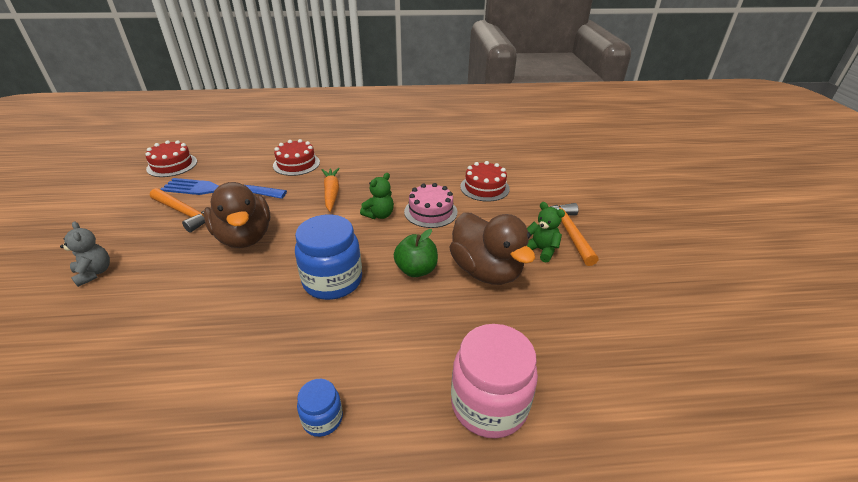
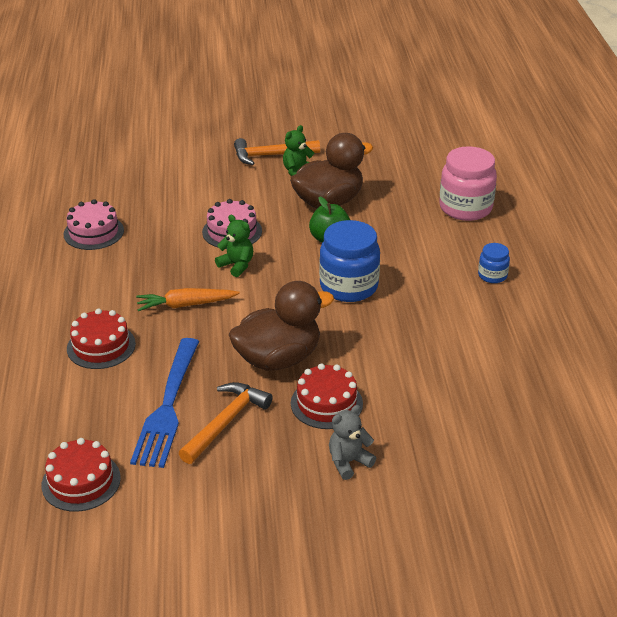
camera: 90 degrees left, 0 degrees up
red cake [460,161,510,202] -> red cake moved to [291,363,363,429]
none -> pink cake [63,199,124,250]

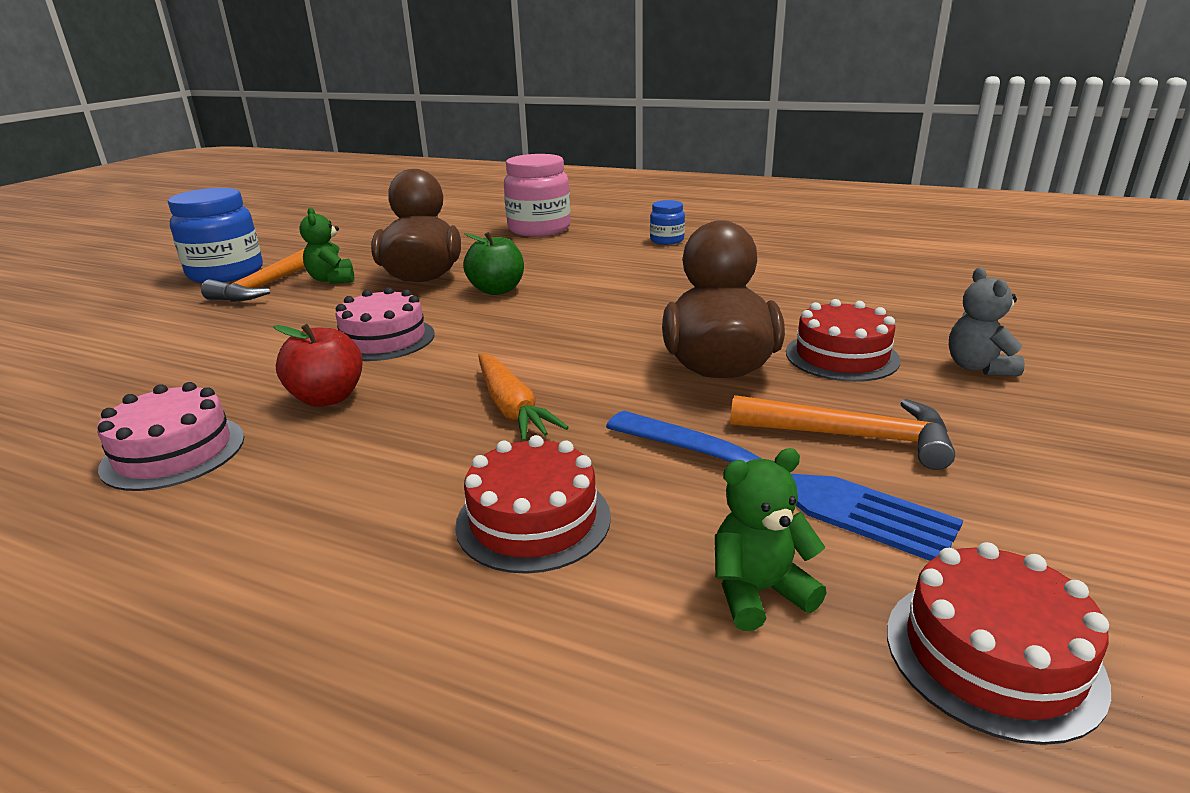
camera: 60 degrees left, 10 degrees down
orange carrot [136,288,240,311] -> orange carrot turned 45 degrees counterclockwise [478,353,569,441]
orange hammer [178,382,273,464] -> orange hammer turned 135 degrees clockwise [730,395,955,470]
green teddy bear [215,215,253,277] -> green teddy bear moved to [715,448,827,631]
blue jar [319,220,380,302] -> blue jar moved to [168,188,263,283]
none -> red apple [273,324,363,407]

